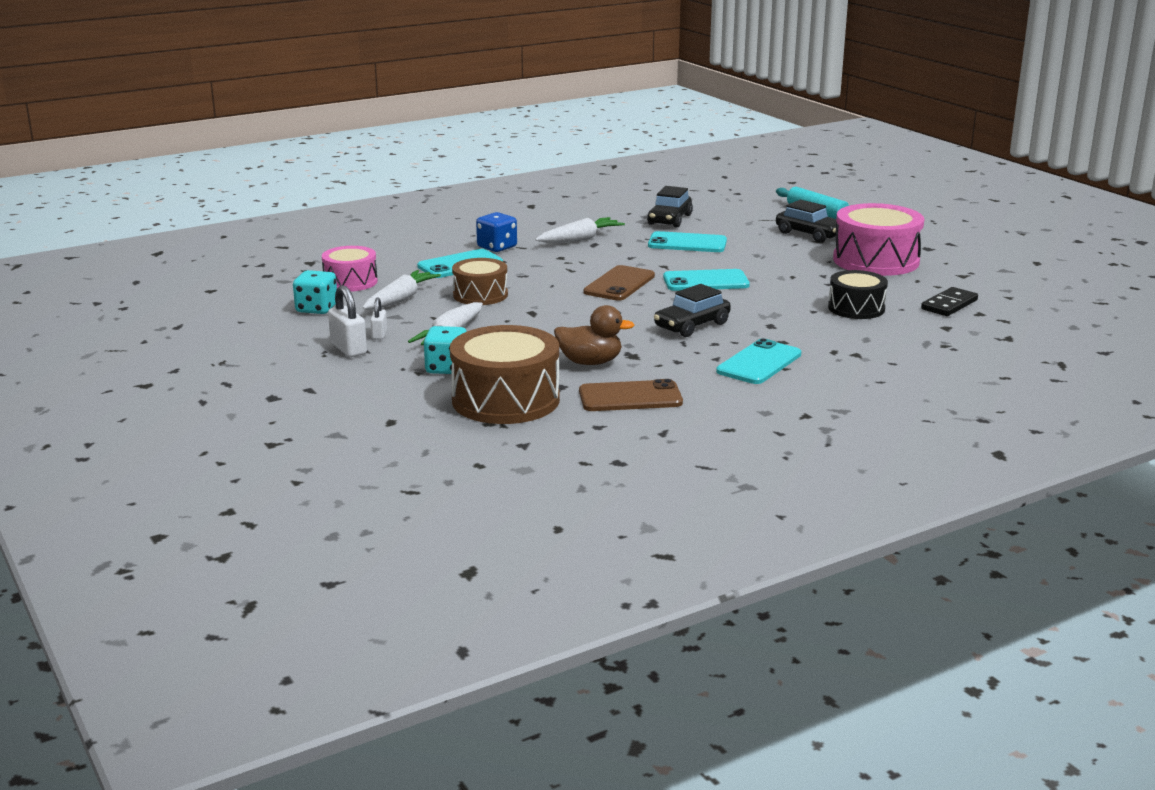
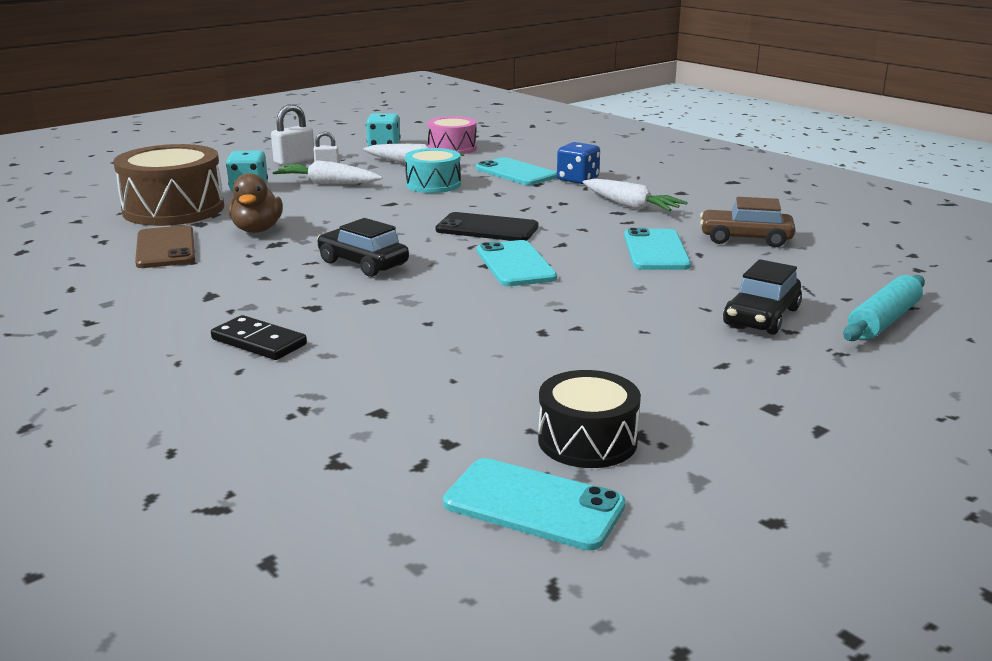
camera: 80 degrees right, 0 degrees up
brown drum [452,258,508,305] -> turquoise drum [405,148,461,193]
brown phone [583,265,655,301] -> black phone [436,212,539,241]
black car [647,186,693,228] -> brown car [700,197,795,247]
turquoise phone [716,338,801,384] -> turquoise phone moved to [443,458,626,550]
black drum [828,270,888,319] -> black drum moved to [538,370,641,468]
pink drum [833,203,924,276] -> none
black domino [921,287,978,316] -> black domino moved to [211,315,307,360]

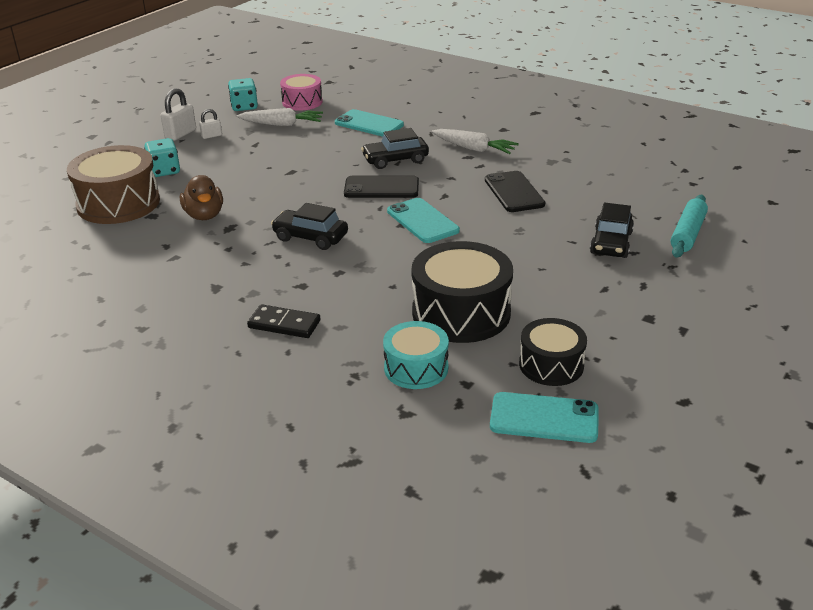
camera: 15 degrees left, 10 degrees up
brown phone [135,225,195,268] -> none
white carrot [273,160,382,184] -> none
turquoise drum [405,148,461,193] -> turquoise drum moved to [383,321,449,389]
blue dice [557,142,600,184] -> none
turquoise phone [624,228,691,270] -> black phone [485,171,545,212]
brown car [700,197,795,247] -> none
none -> black car [361,128,429,169]
none -> black drum [412,241,513,343]

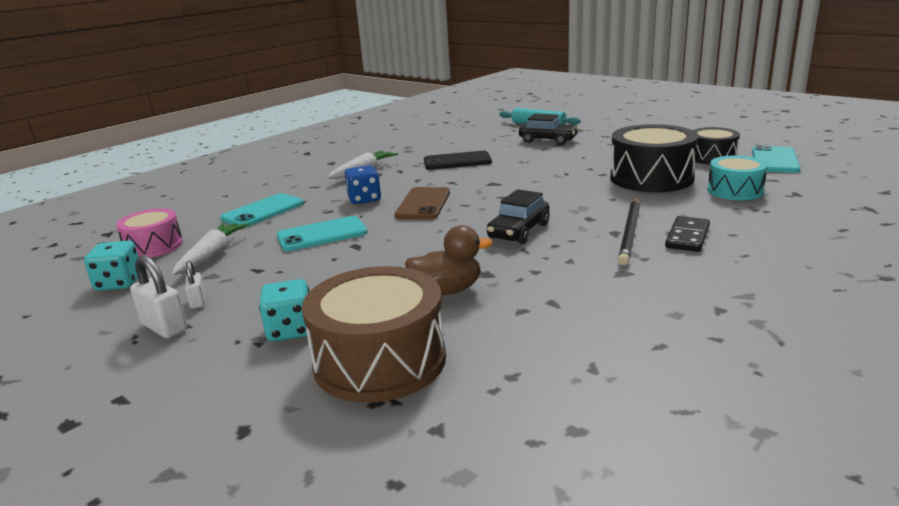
camera: 80 degrees left, 10 degrees down
black phone [344,175,419,198] -> brown phone [394,187,450,220]
black car [361,128,429,169] -> blue dice [344,165,381,204]
turquoise phone [387,198,460,243] -> turquoise phone moved to [277,216,367,251]
none -> black pencil [618,198,640,266]

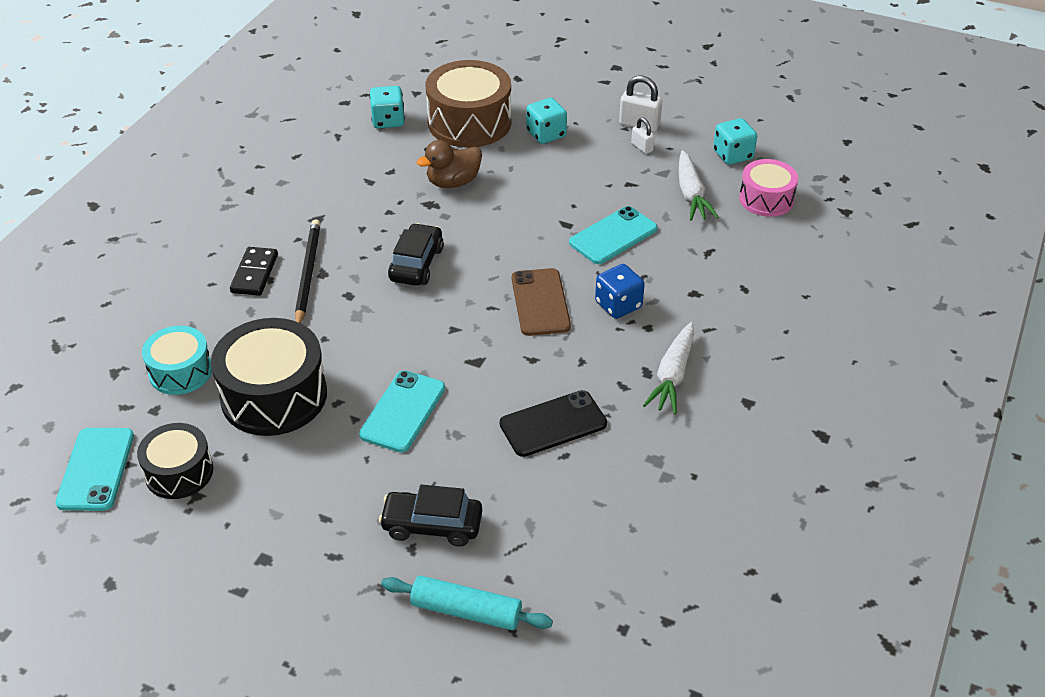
camera: 160 degrees right, 20 degrees up
turquoise phone [220,193,304,227] -> turquoise phone moved to [359,370,445,453]
none -> turquoise dice [369,86,405,128]

